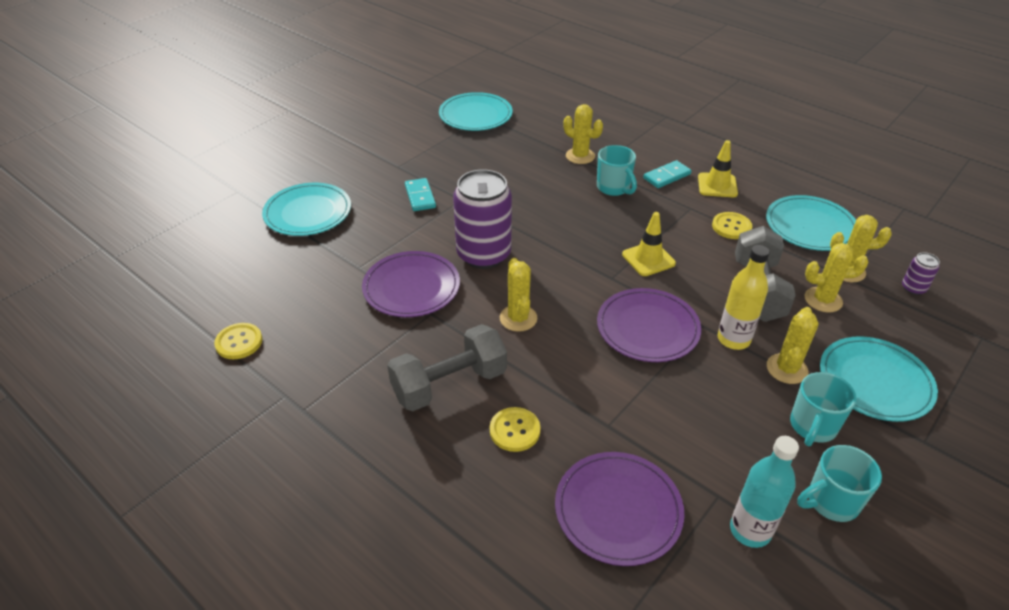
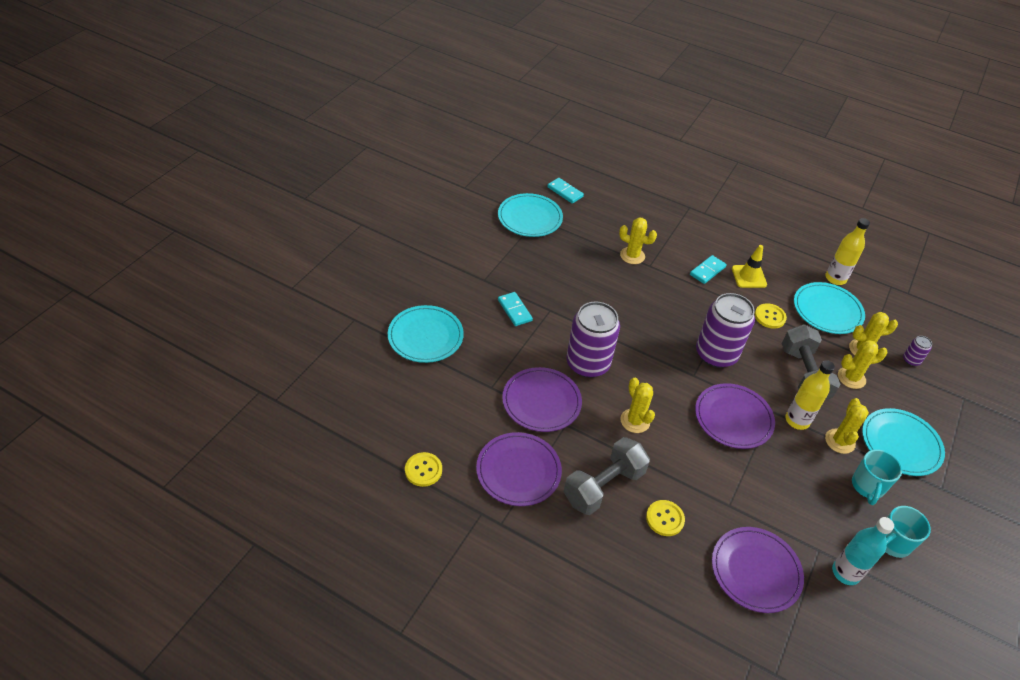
camera: 15 degrees left, 5 degrees up
turquoise mug [597,145,637,196] -> none
yellow traffic cone [622,212,676,276] -> purple can [696,293,755,368]
none -> purple plate [476,432,562,506]
none -> turquoise domino [547,178,584,204]
none -> yellow bottle [825,218,870,285]

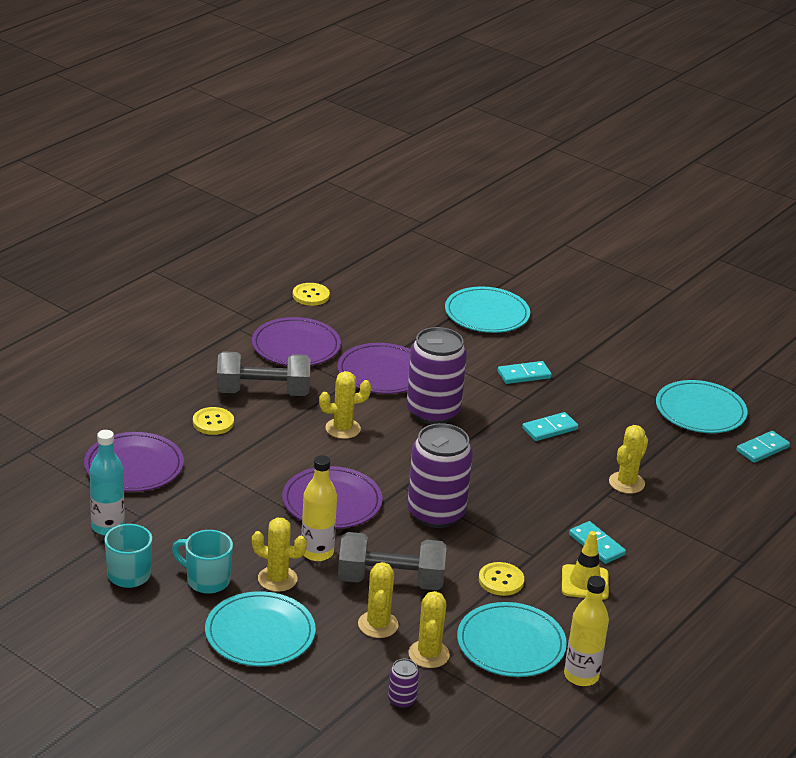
camera: 100 degrees right, 15 degrees down
grey dumbbell [564,437,650,515] -> grey dumbbell turned 60 degrees counterclockwise [217,351,311,396]
none -> turquoise domino [522,412,578,441]

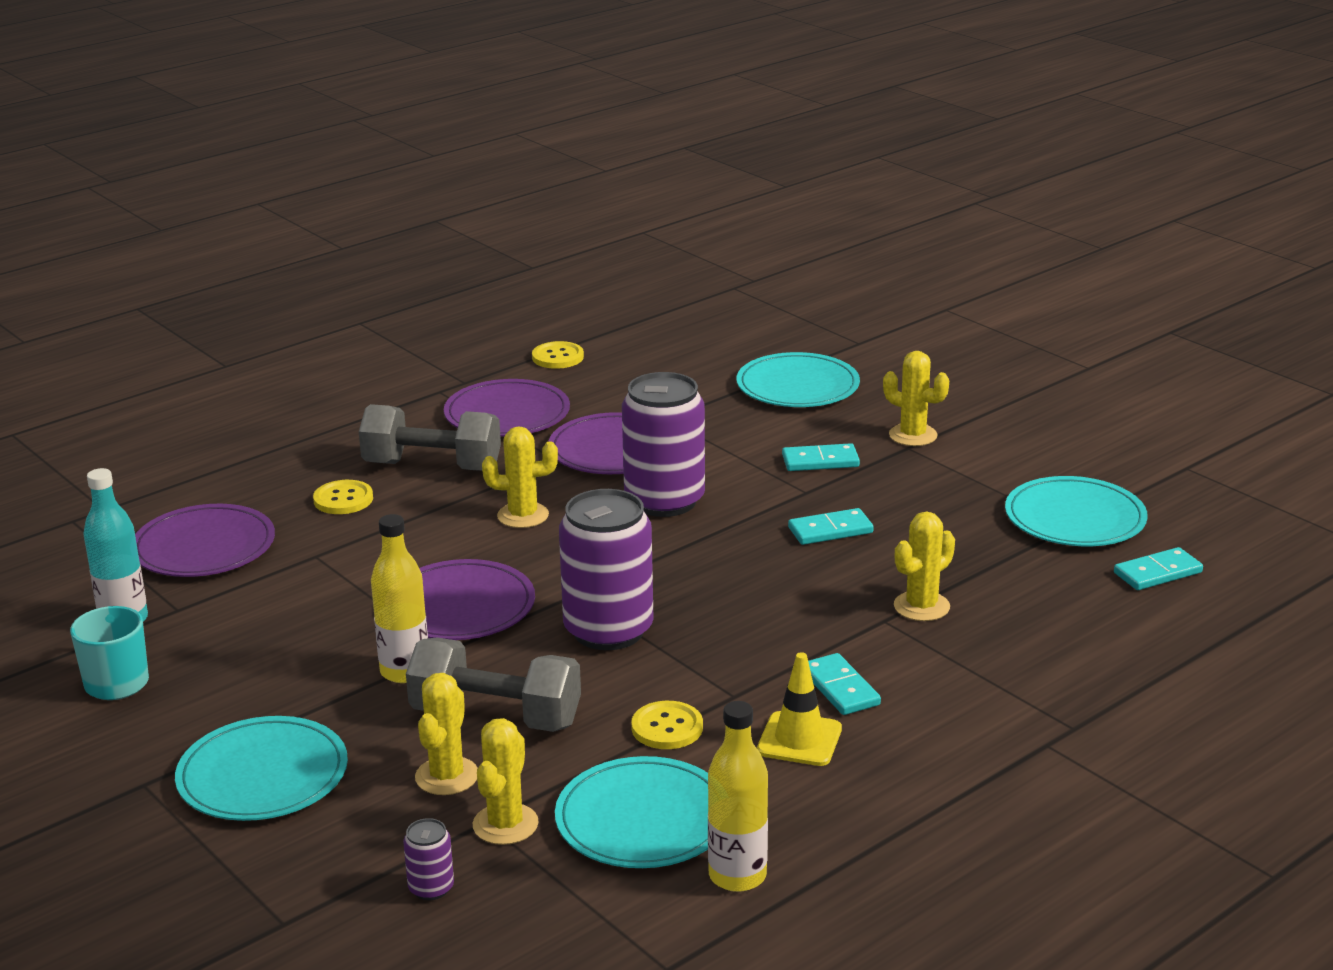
camera: 15 degrees right, 5 degrees down
turquoise mug [172,530,233,594] -> none
yellow cactus [252,518,307,592] -> yellow cactus moved to [883,351,949,446]

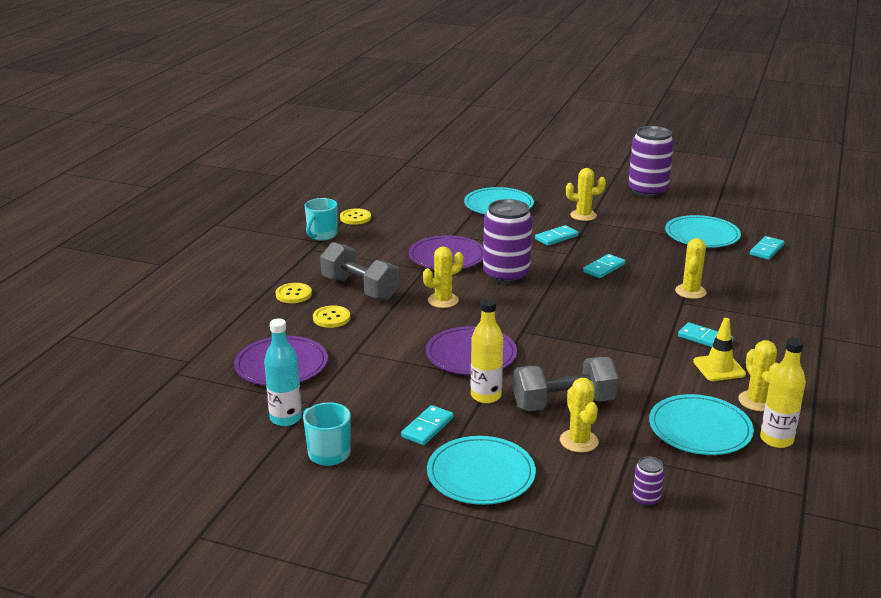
camera: 30 degrees left, 0 degrees up
grey dumbbell [359,404,501,471] -> grey dumbbell turned 60 degrees clockwise [320,242,400,300]
purple plate [444,379,570,437] -> none
yellow cactus [473,718,539,845] -> yellow cactus moved to [738,340,779,411]
purple can [559,489,654,650] -> purple can moved to [628,126,674,198]
yellow button [631,701,703,749] -> yellow button moved to [276,283,312,303]
none -> turquoise mug [304,198,338,241]
none -> turquoise domino [401,405,454,445]

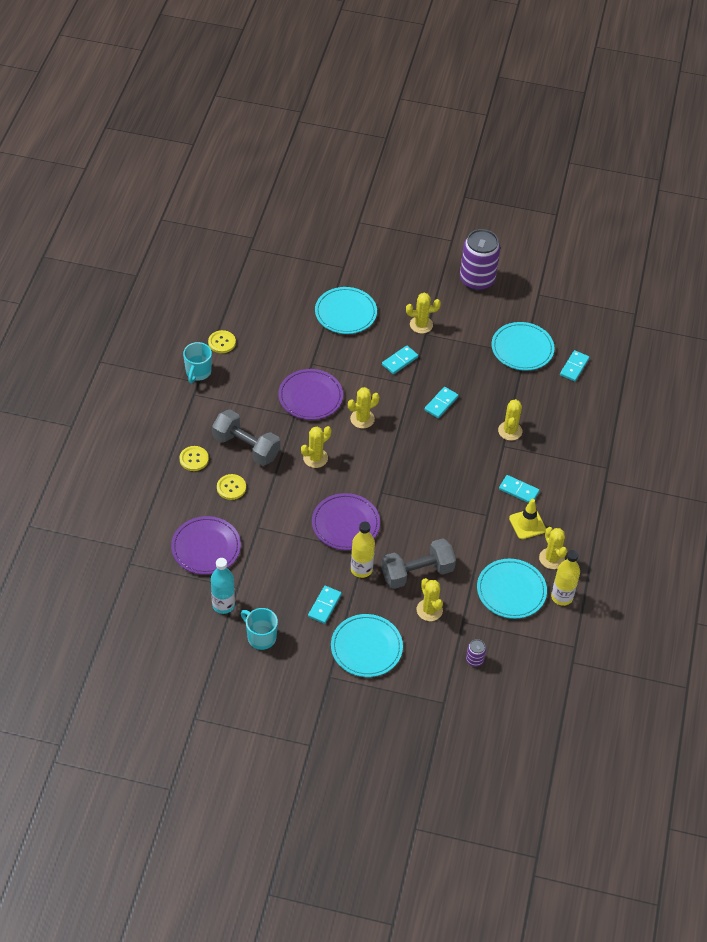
camera: 10 degrees left, 25 degrees up
purple can [483,199,533,284] -> yellow cactus [348,387,380,429]

